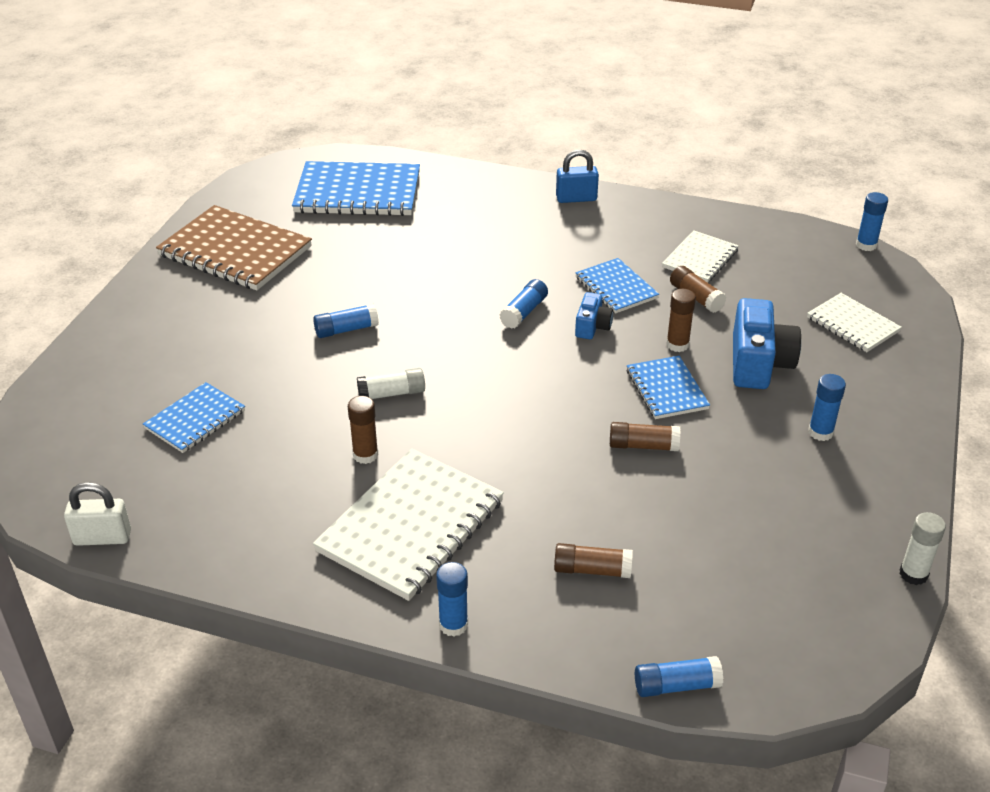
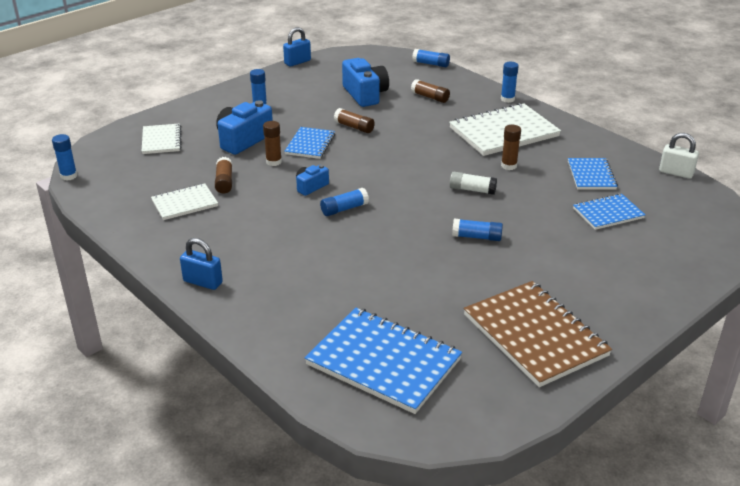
camera: 150 degrees left, 5 degrees down
blue notebook [575,258,659,313] -> blue notebook moved to [568,158,618,190]
white glue stick [899,512,946,585] -> blue padlock [283,27,311,67]
none -> blue camera [342,58,389,107]

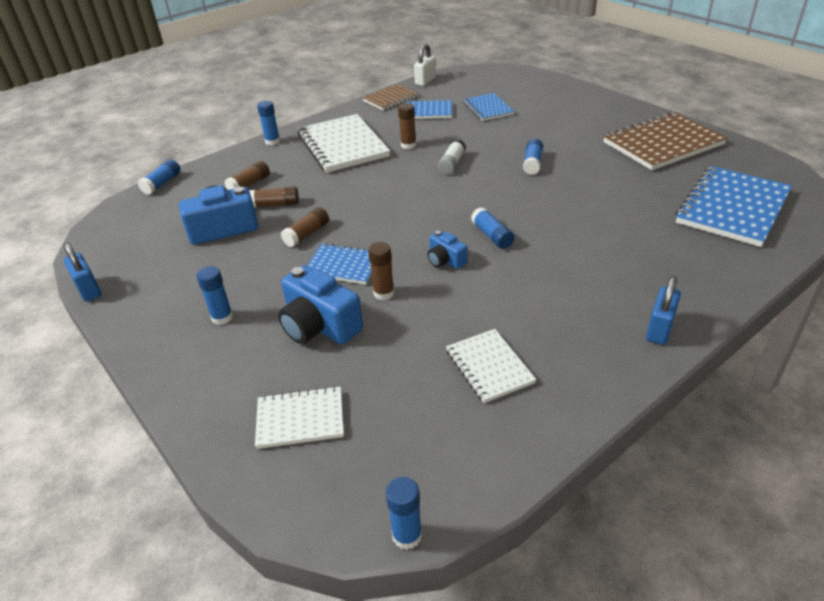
camera: 85 degrees left, 5 degrees up
brown glue stick [215,157,232,194] -> brown glue stick moved to [249,187,299,208]
none -> brown notebook [363,84,418,110]

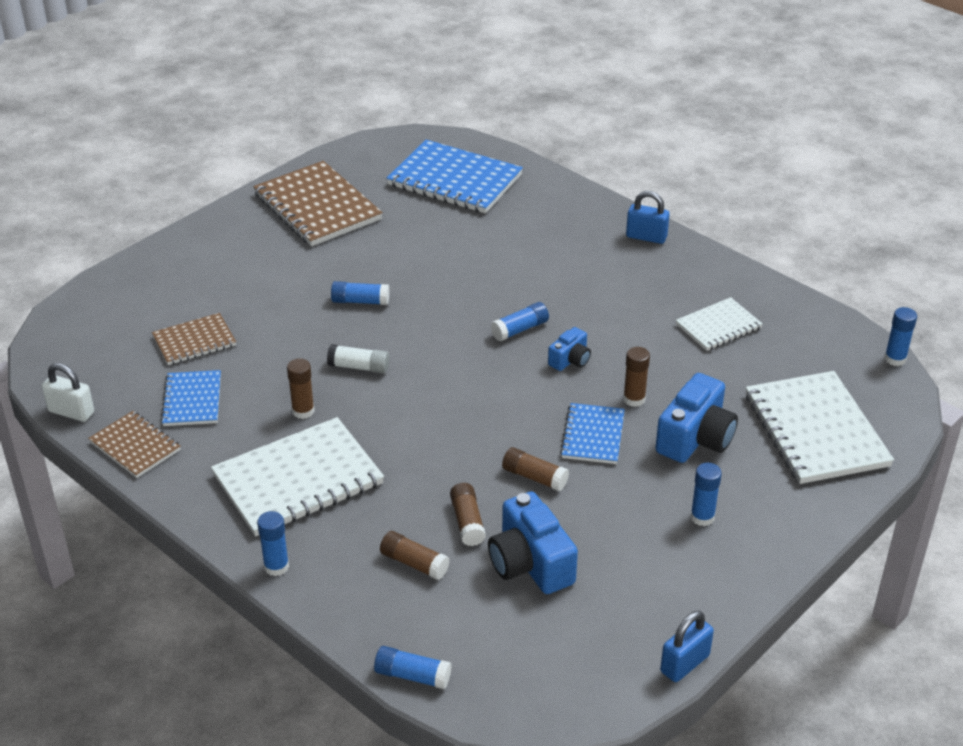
camera: 100 degrees left, 0 degrees up
white notebook [255,386,344,449] -> white notebook [746,371,894,484], size x1.79
blue notebook [463,93,514,121] -> brown notebook [152,313,236,365]

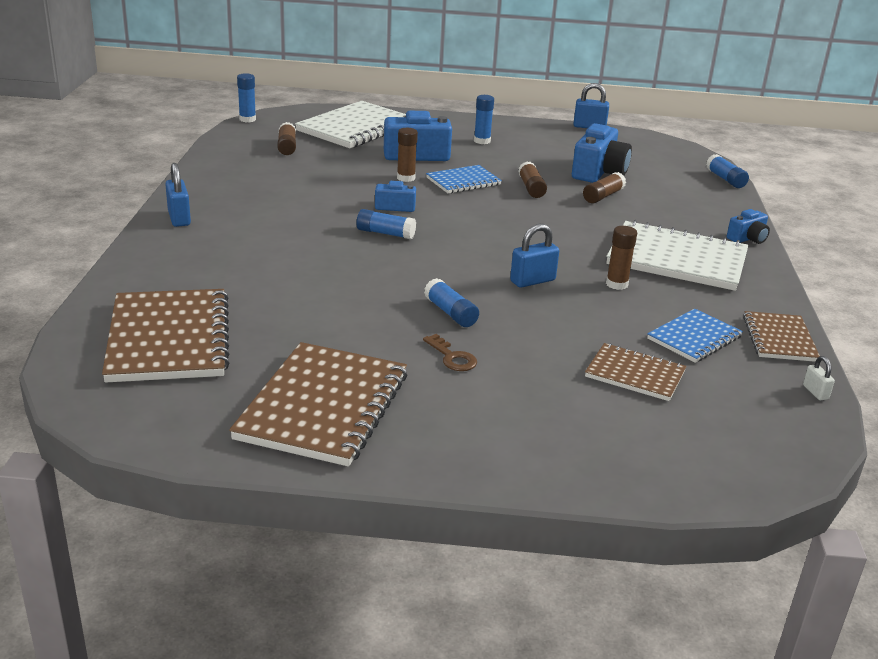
camera: 130 degrees left, 10 degrees down
white padlock [42,363,94,422] -> white padlock [803,356,835,400], size x0.57
blue glue stick [257,511,289,576] -> blue camera [727,209,770,244]
white glue stick [327,344,389,373] -> blue padlock [510,224,559,288]
brown glue stick [380,531,450,580] -> brown glue stick moved to [277,122,296,155]
blue notebook [386,140,523,213] -> brown notebook [102,289,229,383]
white notebook [676,297,763,351] -> none
none -> brown key [423,334,477,371]

